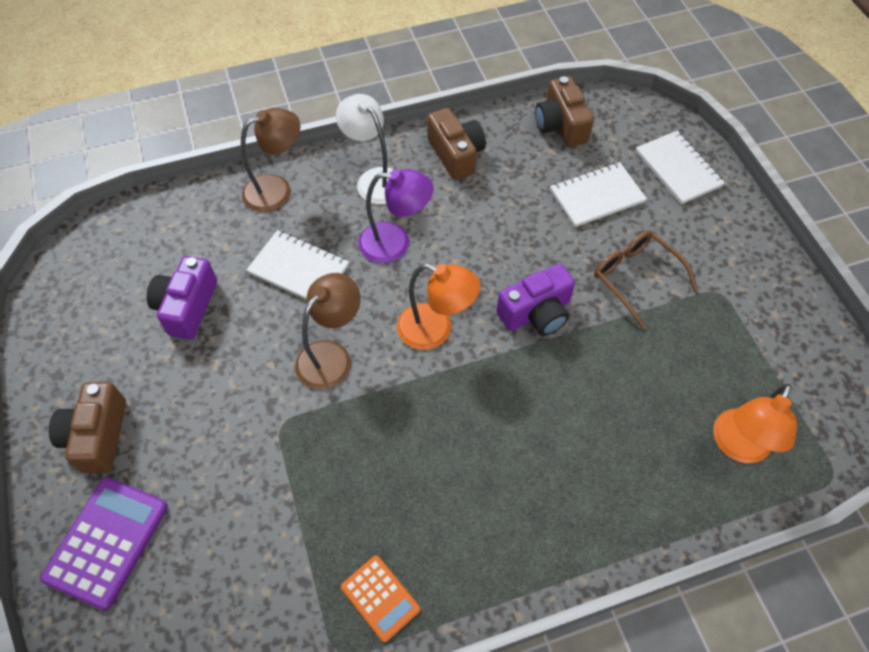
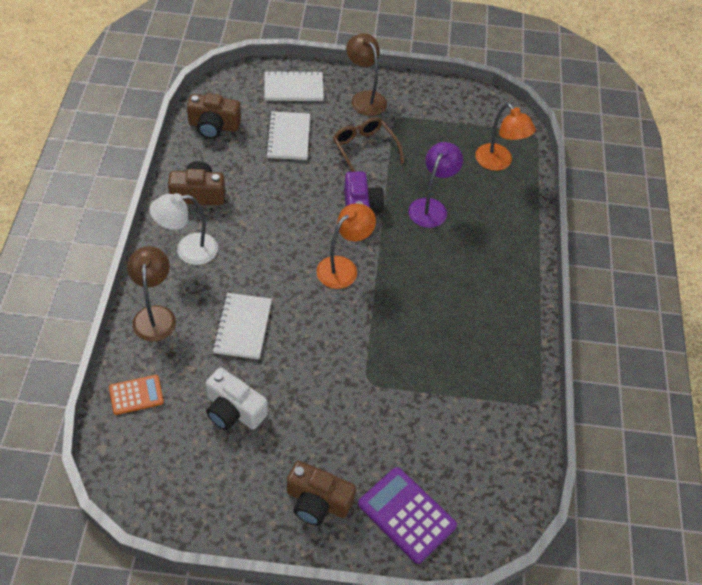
camera: 70 degrees left, 5 degrees down
purple camera [147,256,217,339] -> white camera [206,368,268,430]
white notebook [247,230,349,300] -> white notebook turned 45 degrees counterclockwise [212,293,272,359]
brown lamp [295,273,361,390] -> brown lamp moved to [346,33,387,116]
orange calculator [341,555,420,642] -> orange calculator moved to [109,375,164,415]
purple lamp [358,169,433,263] -> purple lamp moved to [409,142,463,228]
brown glasses [594,230,698,330] -> brown glasses turned 75 degrees clockwise [333,117,404,172]

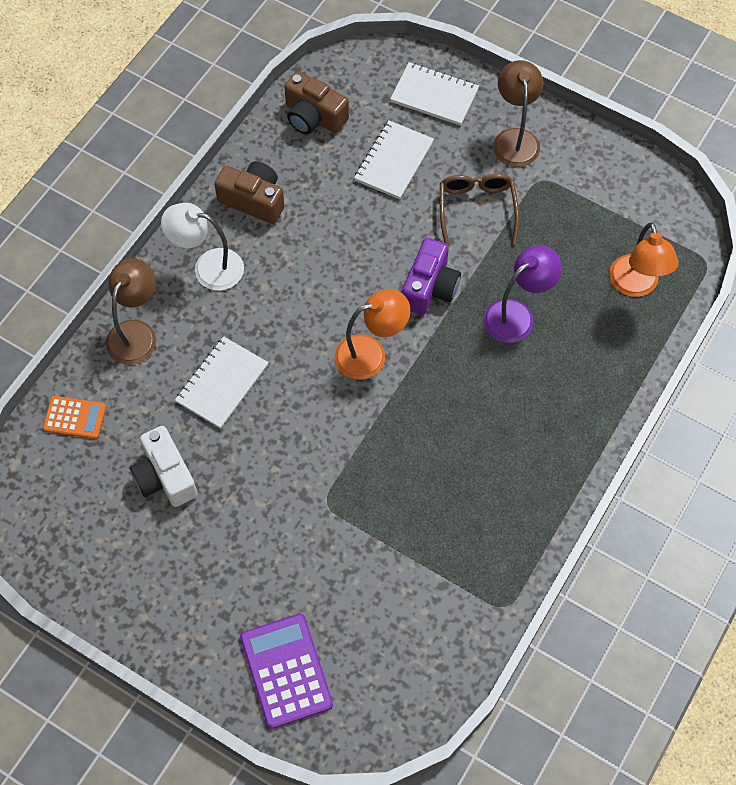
camera: 30 degrees right, 10 degrees up
brown camera [287,461,356,526] -> none

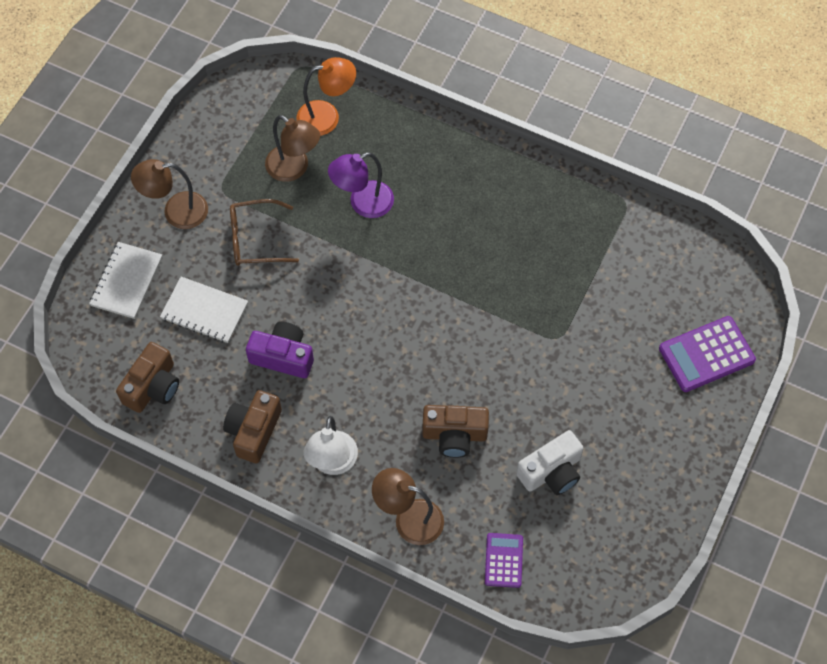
camera: 95 degrees left, 0 degrees up
orange calculator [43,396,107,439] -> purple calculator [485,533,523,588]
white notebook [175,336,269,429] -> brown camera [422,405,489,458]
orange lamp [334,290,410,380] -> none
purple camera [402,238,461,315] -> purple camera moved to [246,322,314,378]
purple lamp [483,245,562,343] -> purple lamp turned 75 degrees counterclockwise [328,152,394,218]
none -> brown lamp [265,115,320,182]

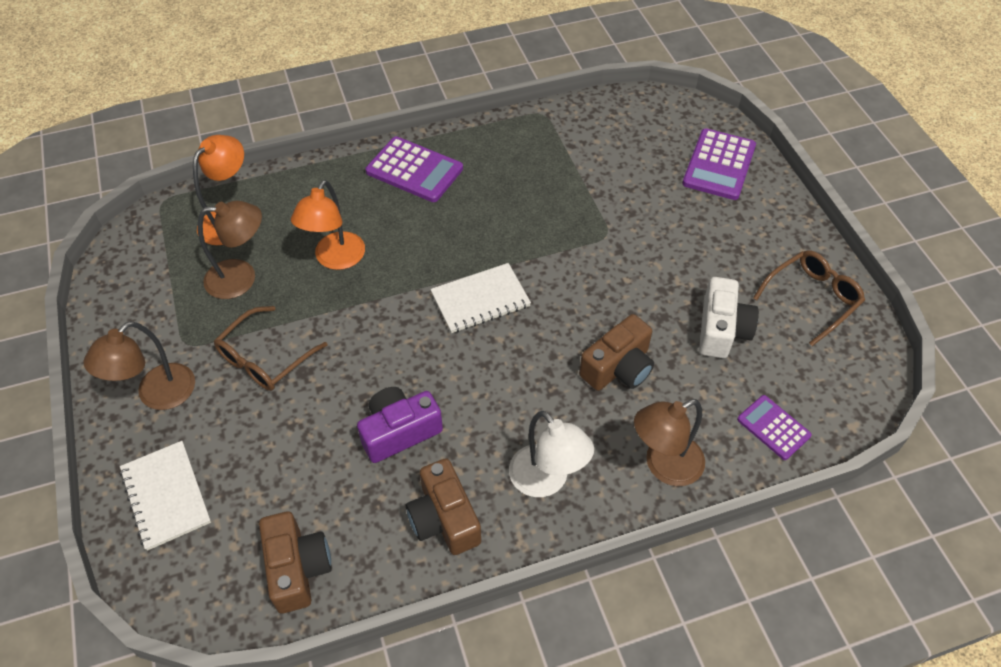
camera: 45 degrees left, 10 degrees down
white notebook [160,277,248,343] -> white notebook moved to [430,263,531,333]
purple lamp [328,152,394,218] -> orange lamp [291,180,365,270]
none -> purple calculator [365,136,463,202]
none -> brown glasses [753,250,865,346]

